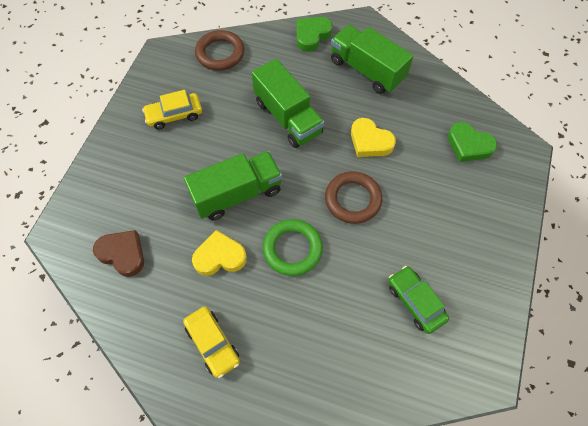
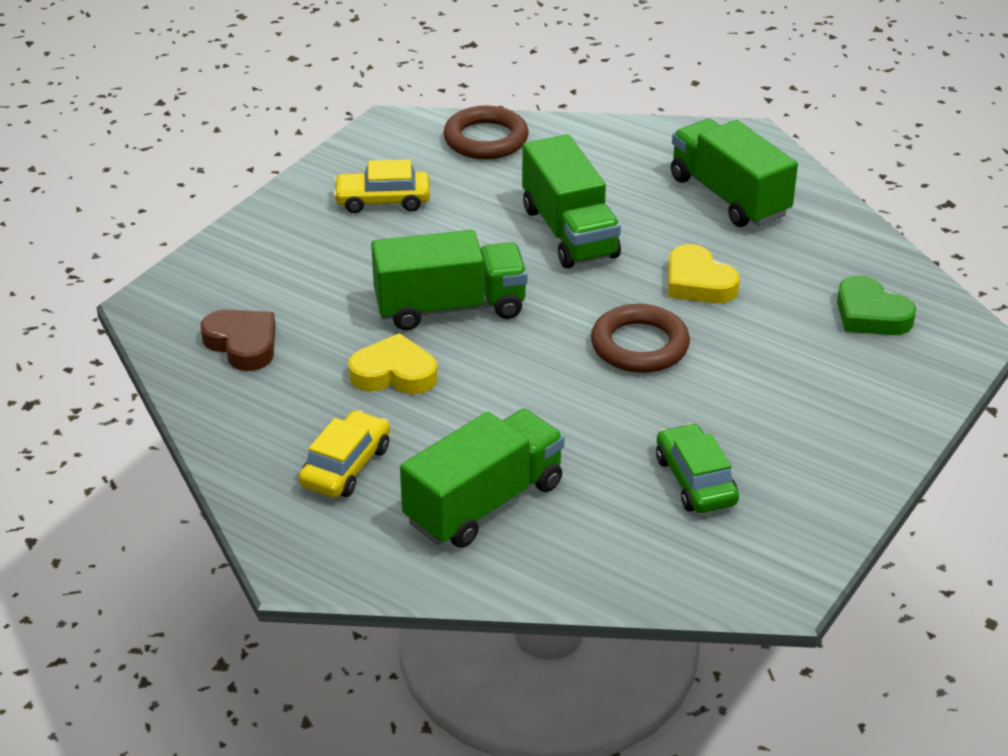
camera: 15 degrees right, 25 degrees down
yellow car [183,306,240,378] -> yellow car turned 135 degrees counterclockwise [298,410,390,498]
green ring [263,219,323,276] -> none
green heart [297,17,333,52] -> none
none -> green truck [400,409,565,548]

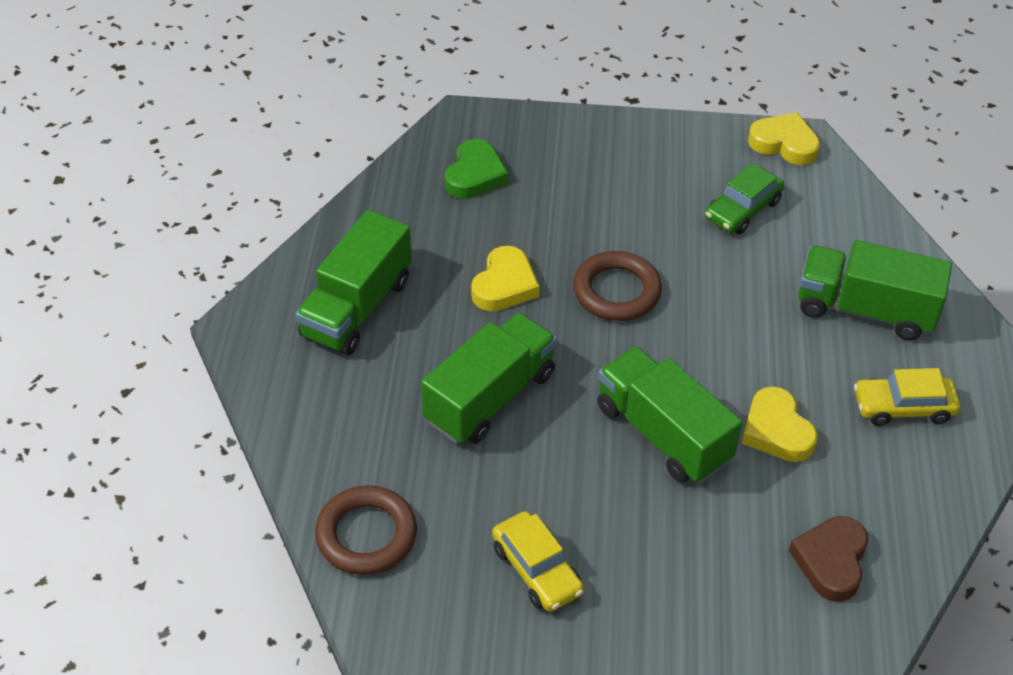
camera: 120 degrees left, 10 degrees up
none -> yellow heart [748,113,820,165]

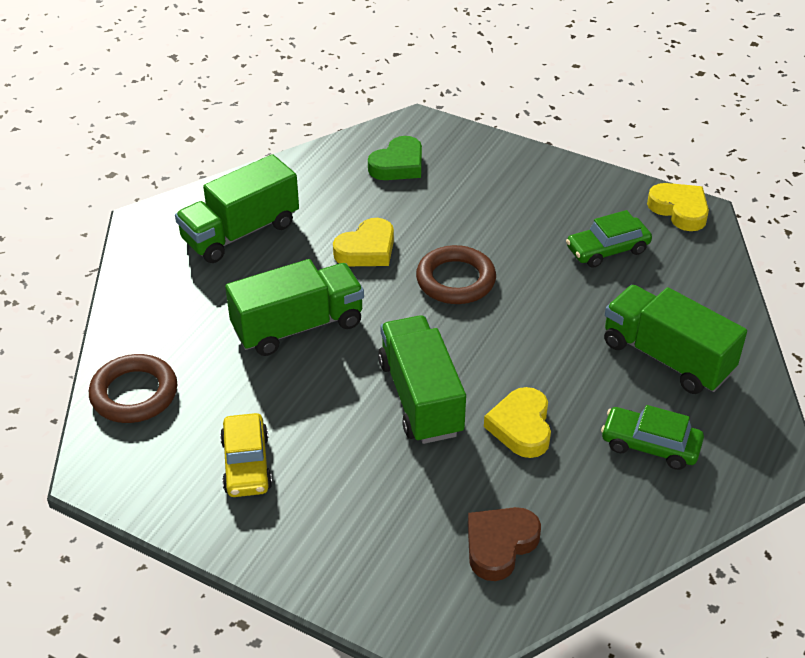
camera: 25 degrees right, 5 degrees down
yellow car [854,368,960,426] -> green car [601,405,704,470]

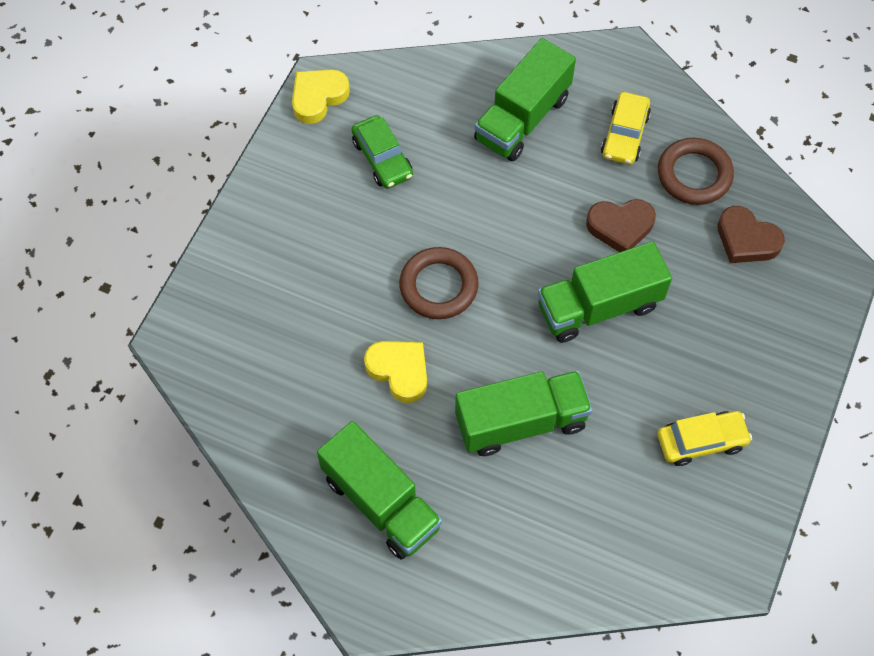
camera: 95 degrees left, 20 degrees up
brown ring [89,354,177,423] -> brown ring moved to [658,138,734,205]
green truck [225,259,364,356] -> green truck turned 105 degrees clockwise [455,371,593,456]
green heart [368,136,422,180] -> none
yellow heart [484,387,551,458] -> brown heart [586,199,656,252]
green car [601,405,704,470] -> yellow car [601,92,651,165]

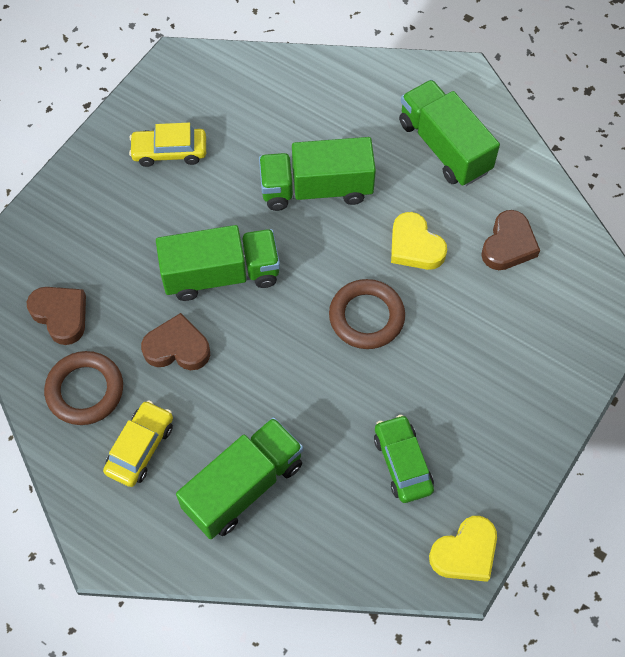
camera: 170 degrees left, 0 degrees up
none -> brown heart [481,210,540,270]

